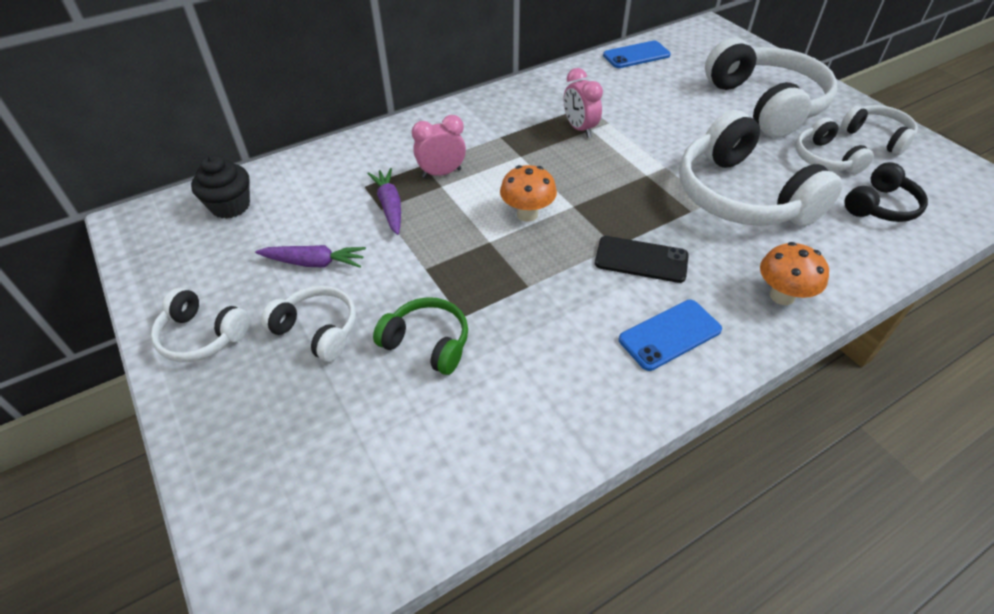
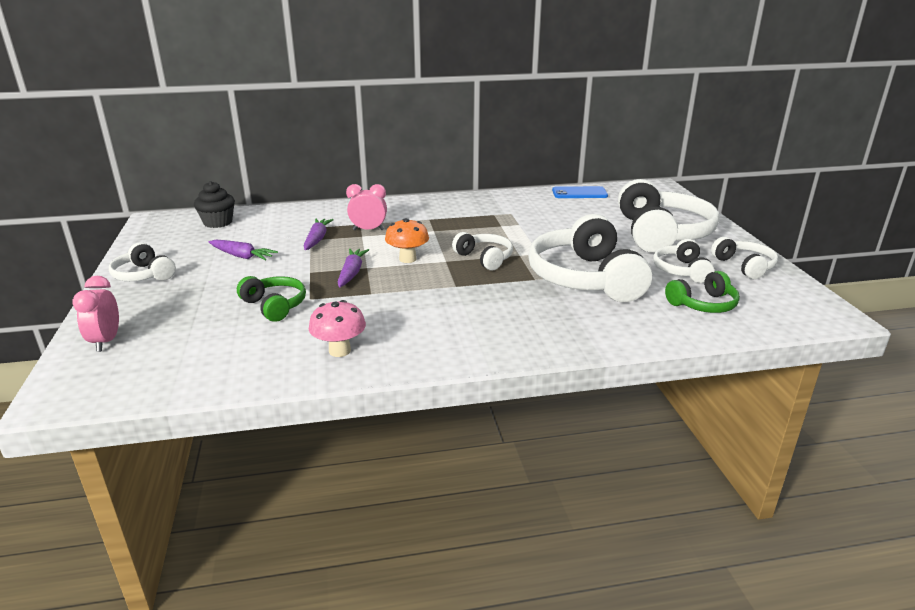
camera: 20 degrees right, 20 degrees down
white headphones [261,285,356,362] -> white headphones moved to [452,232,513,271]
pink clock [563,68,603,138] -> pink clock moved to [72,276,119,352]
black phone [595,236,689,283] -> none
blue phone [619,300,722,371] -> none
orange mushroom [760,242,829,305] -> none
black headphones [845,162,928,222] -> green headphones [665,271,740,313]
none -> pink mushroom [309,300,366,357]
none -> purple carrot [338,249,369,287]

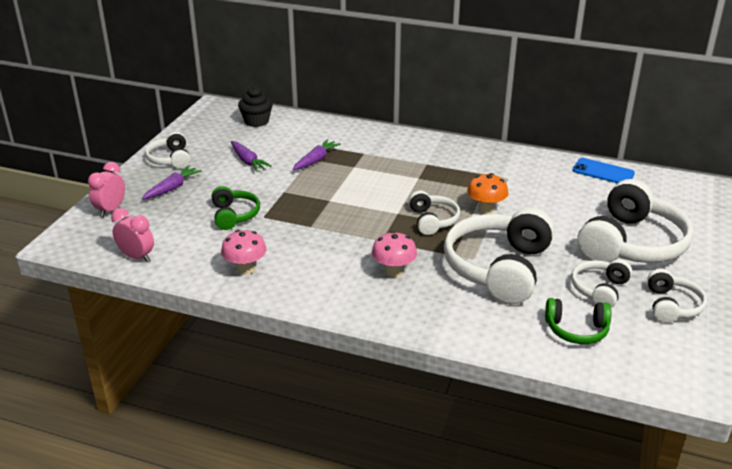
camera: 30 degrees right, 5 degrees up
purple carrot [338,249,369,287] -> purple carrot moved to [142,165,202,199]
pink clock [346,184,387,230] -> pink clock moved to [111,208,154,262]
orange mushroom [385,218,429,263] -> orange mushroom moved to [467,173,508,214]
none -> pink mushroom [372,231,417,277]

